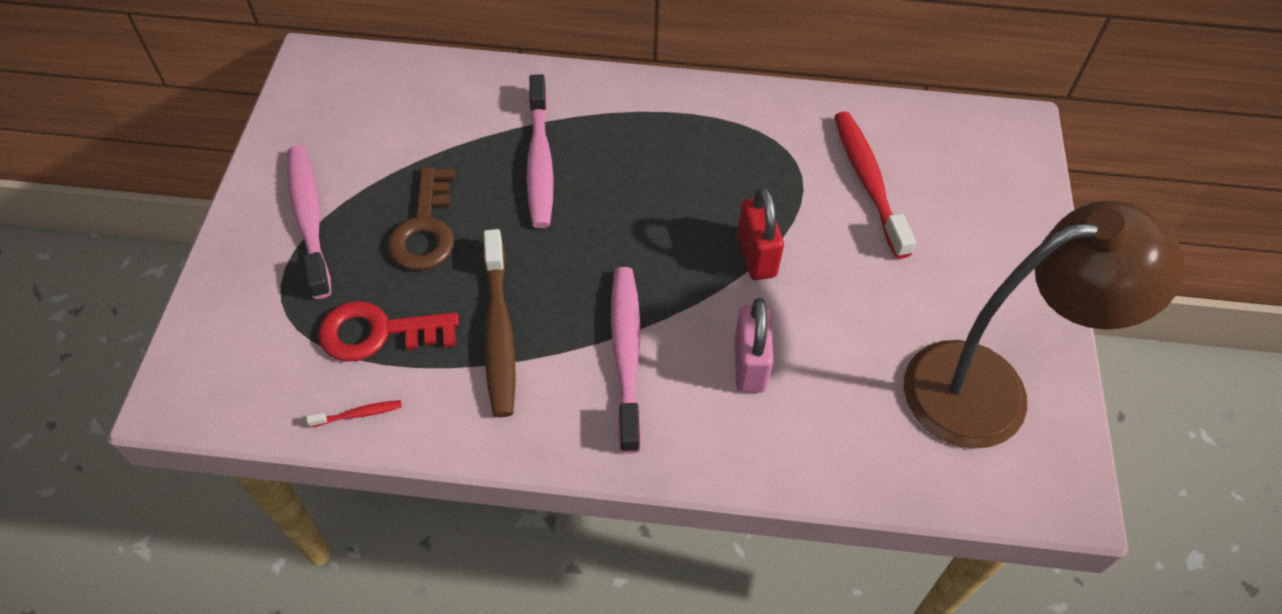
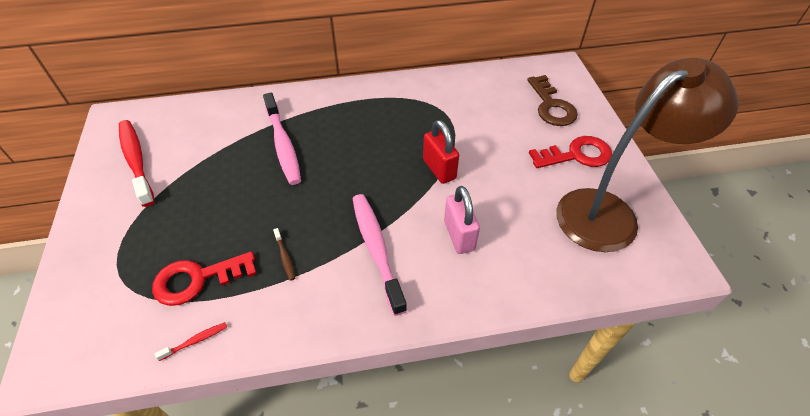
camera: 15 degrees left, 5 degrees down
pink toothbrush [287,146,331,299] -> none
brown key [388,167,455,271] -> brown key moved to [527,75,578,126]
brown toothbrush [483,229,516,417] -> brown toothbrush [273,228,295,281], size x0.42
red toothbrush [834,112,916,259] -> red toothbrush moved to [119,120,155,207]
none -> red key [529,136,612,168]

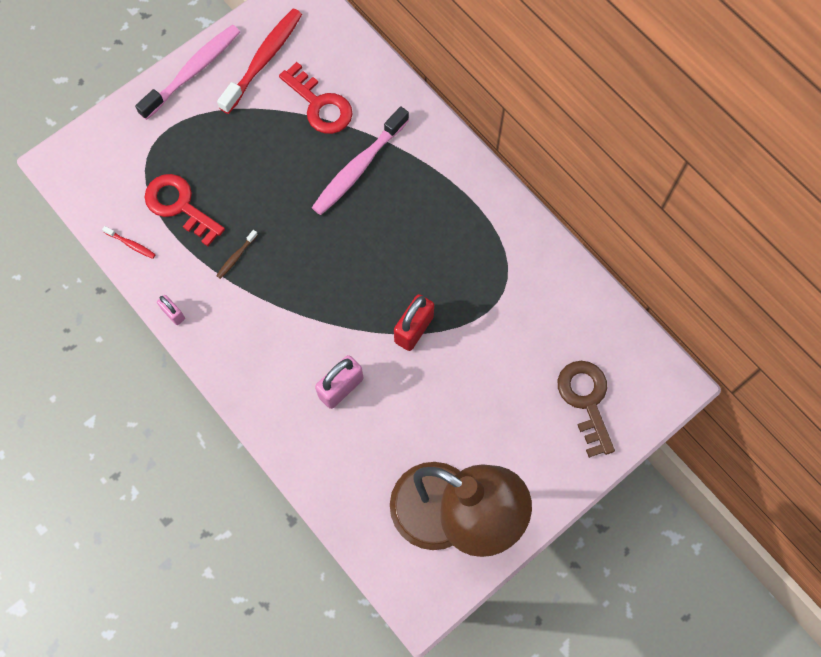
camera: 60 degrees right, 20 degrees up
pink toothbrush [352,194,407,316] -> pink toothbrush moved to [135,25,240,120]
brown key [527,75,578,126] -> brown key turned 120 degrees clockwise [558,361,615,458]
red key [529,136,612,168] -> red key moved to [279,62,352,134]
none -> pink padlock [157,295,185,325]

